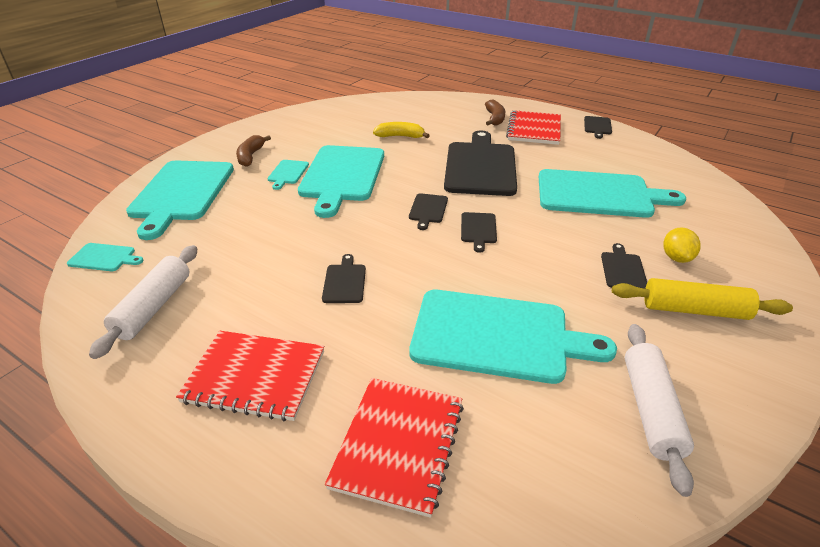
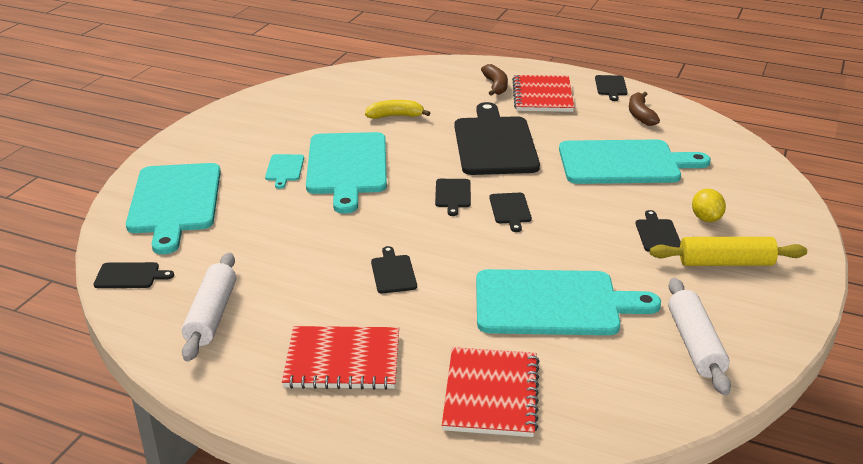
camera: 10 degrees left, 5 degrees down
turquoise cutting board [67,243,143,271] -> black cutting board [94,262,174,288]
brown banana [236,135,271,167] -> brown banana moved to [629,92,660,126]

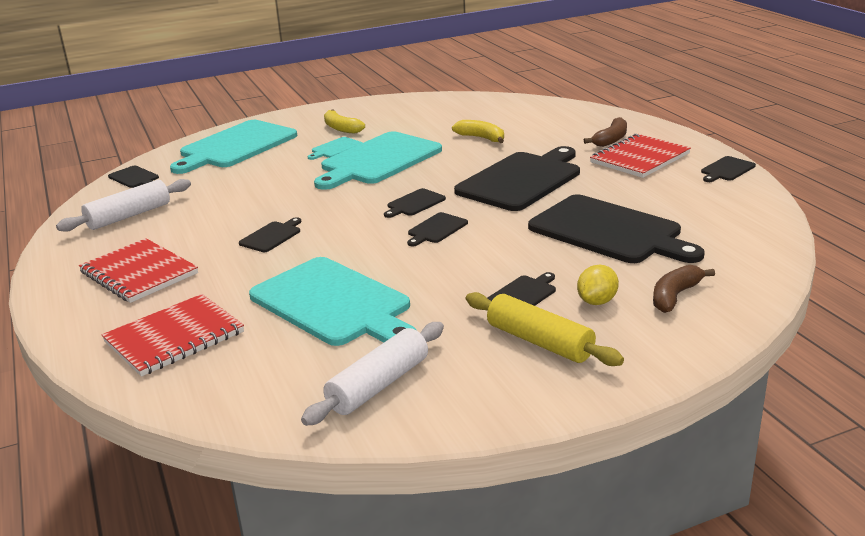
camera: 45 degrees right, 5 degrees down
turquoise cutting board [559,139,711,184] -> black cutting board [528,194,705,263]
brown banana [629,92,660,126] -> brown banana moved to [653,265,715,313]
none -> yellow banana [324,109,365,134]

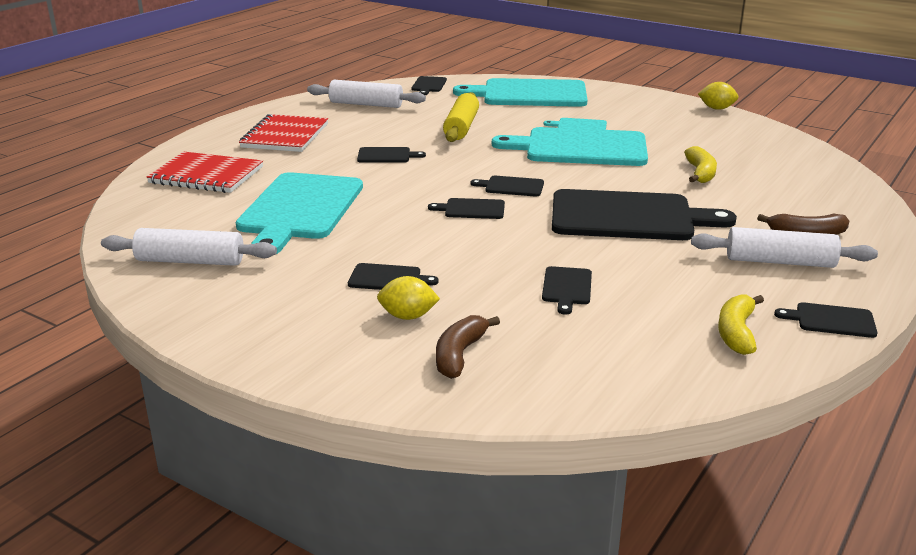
camera: 55 degrees right, 0 degrees up
yellow banana [324,109,365,134] -> yellow banana moved to [718,295,764,355]
yellow rolling pin [466,292,624,366] -> yellow rolling pin moved to [443,92,479,142]
black cutting board [528,194,705,263] -> black cutting board [542,266,592,315], size x0.43
red notebook [590,134,691,178] -> white rolling pin [691,227,878,268]
brown banana [653,265,715,313] -> brown banana turned 75 degrees counterclockwise [436,315,500,379]
none -> yellow lemon [698,82,739,110]

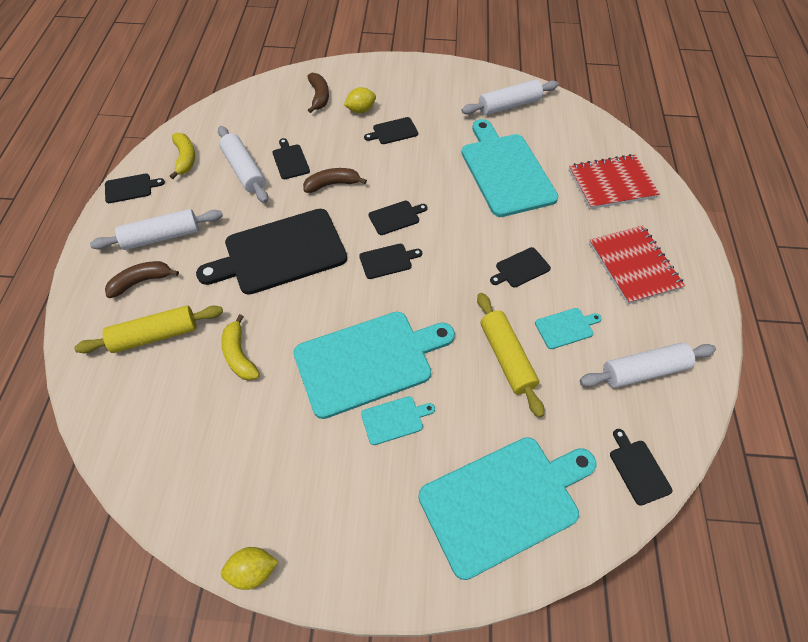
camera: 150 degrees right, 30 degrees up
none -> yellow rolling pin [74,306,223,353]
none -> white rolling pin [218,126,268,203]
none -> brown banana [303,168,367,193]
none -> turquoise cutting board [535,308,602,349]

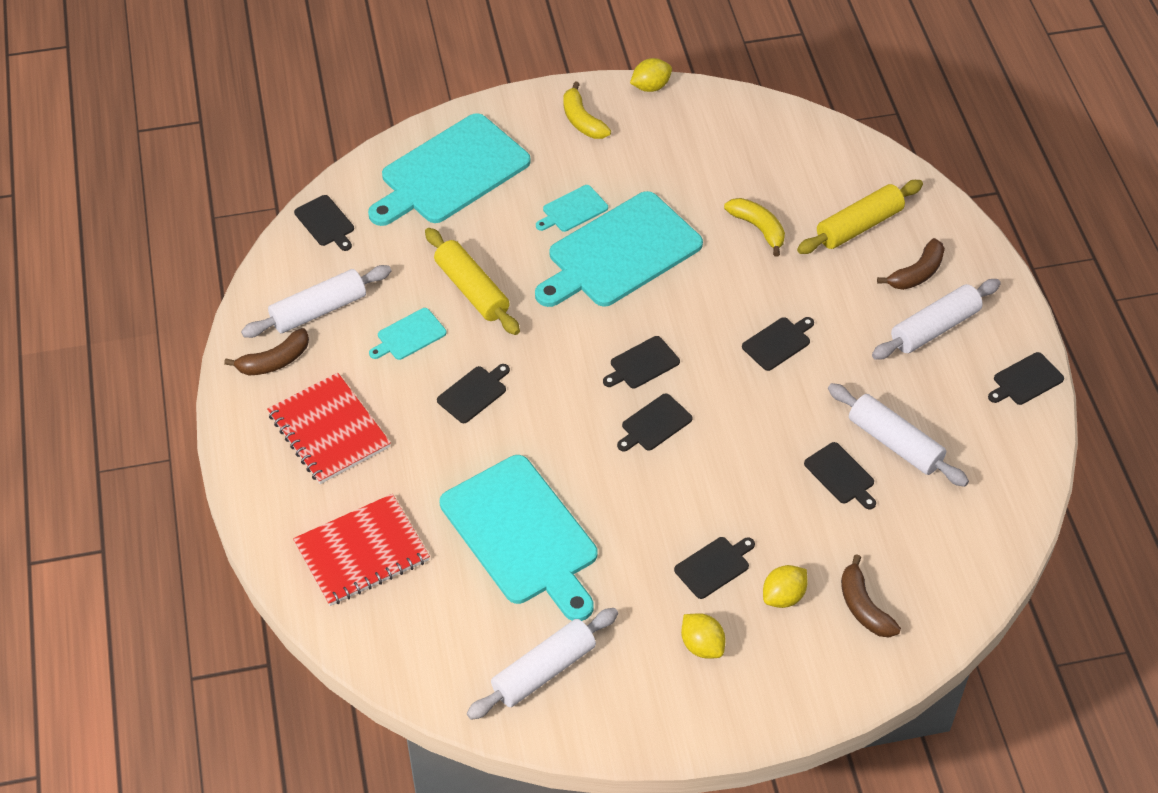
camera: 165 degrees right, 5 degrees down
yellow banana [170,133,195,179] -> yellow banana moved to [563,81,611,139]
black cutting board [196,209,347,295] -> black cutting board [742,317,814,371], size x0.43
brown banana [303,168,367,193] -> brown banana moved to [224,328,309,375]
none -> yellow lemon [681,613,725,659]

